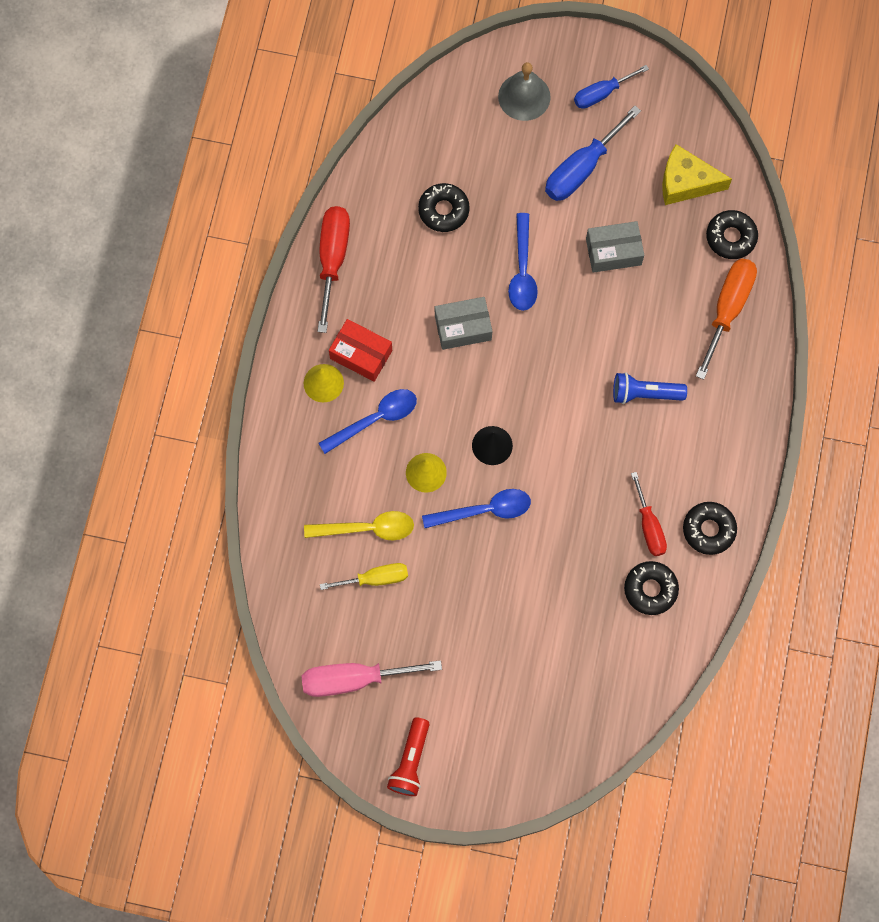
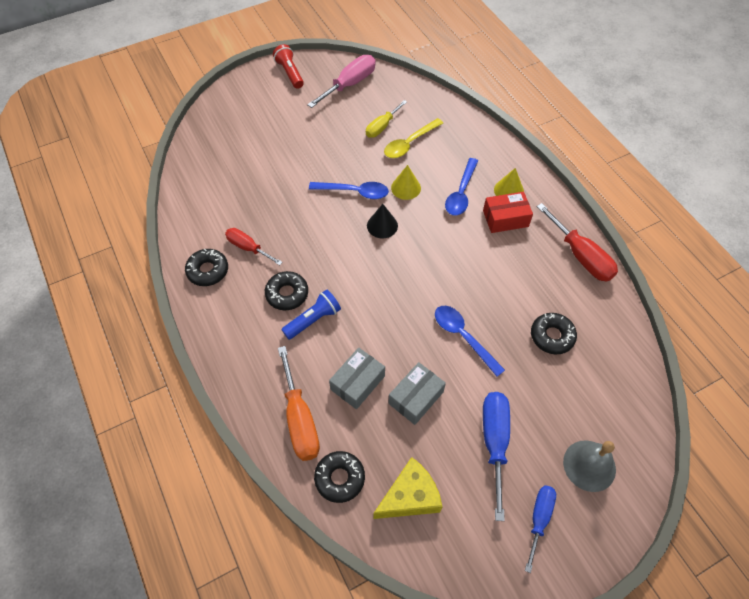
camera: 140 degrees right, 15 degrees down
blue spoon [422,489,531,528] -> blue spoon turned 120 degrees counterclockwise [309,182,389,199]
grey box [435,297,492,350] -> grey box moved to [329,348,385,409]
black donut [624,561,679,615] -> black donut moved to [265,271,308,310]

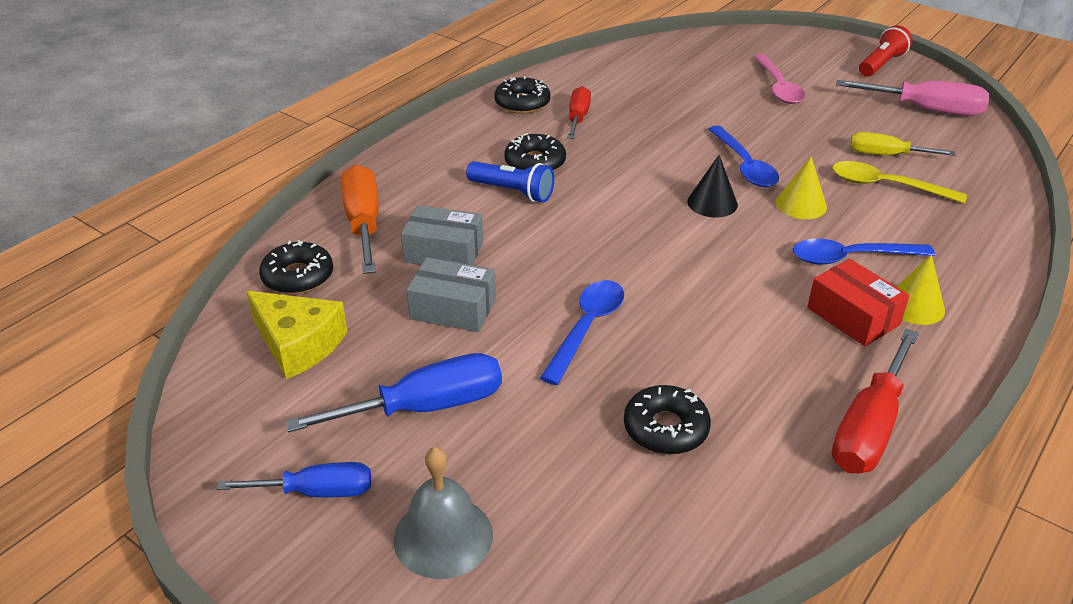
camera: 65 degrees right, 20 degrees down
orange screwdriver [278,346,320,461] -> orange screwdriver turned 120 degrees clockwise [341,164,379,274]
none -> pink spoon [754,54,805,104]

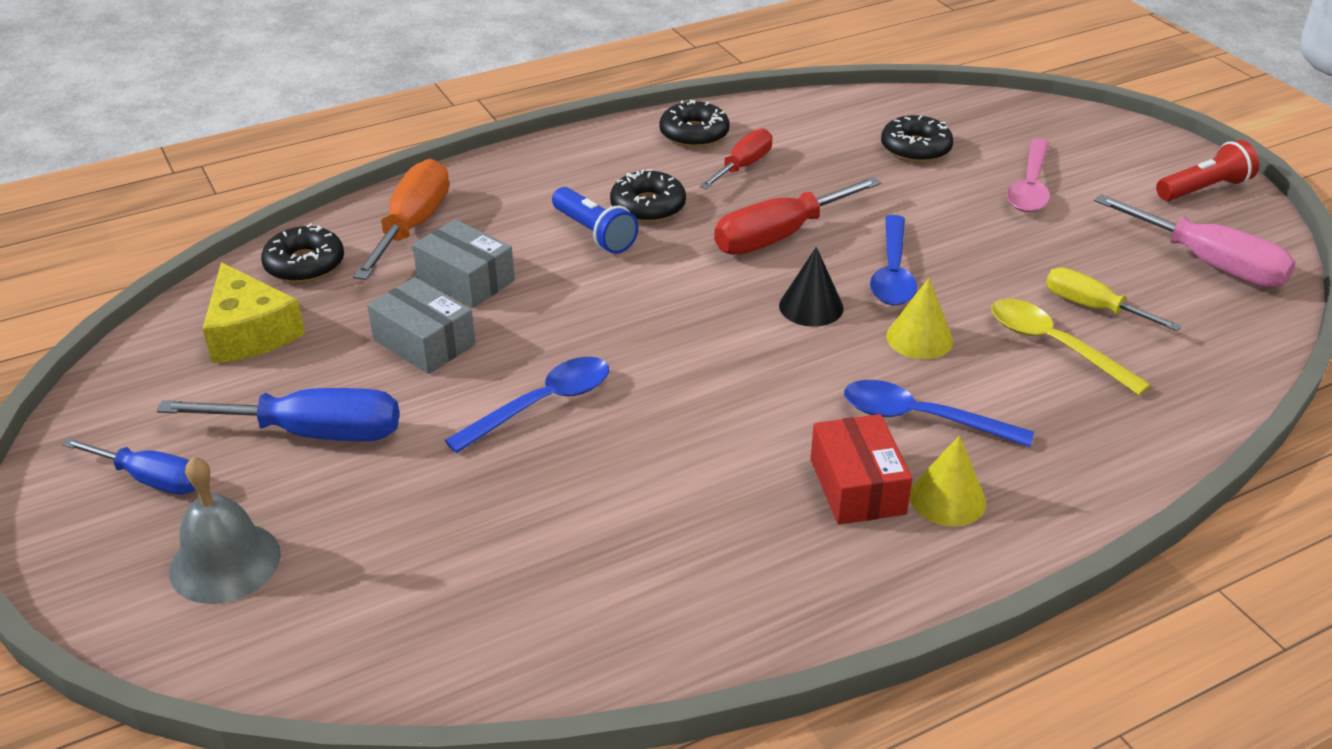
camera: 25 degrees right, 0 degrees up
black donut [624,385,711,455] -> black donut moved to [881,115,953,162]
red screwdriver [832,329,919,473] -> red screwdriver moved to [714,177,881,255]

